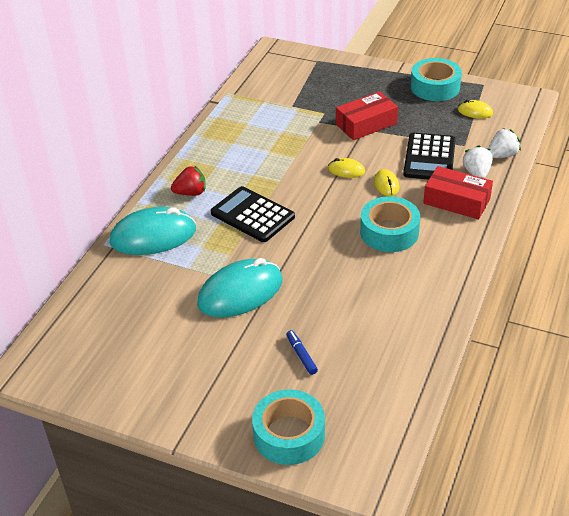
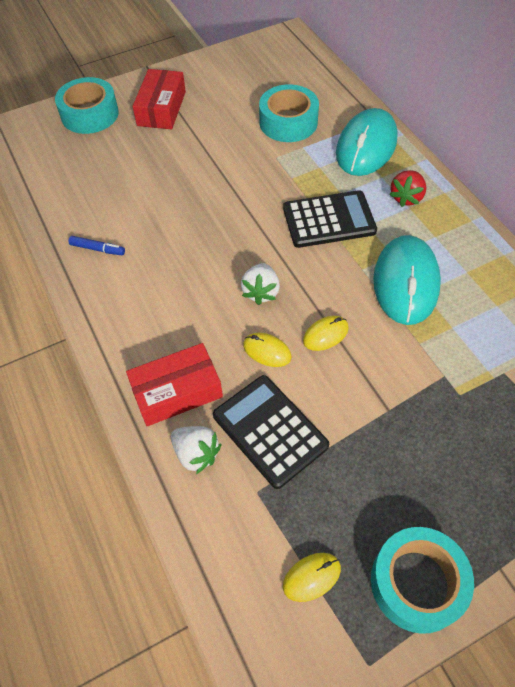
camera: 130 degrees right, 15 degrees up
turquoise mouse [197,258,282,318] -> turquoise mouse moved to [373,235,441,325]
blue marker [286,330,318,375] -> blue marker moved to [69,236,125,255]
red box [336,91,398,140] -> red box moved to [133,69,186,129]
turquoise tape [360,196,420,252] -> turquoise tape moved to [259,84,319,142]
white strawberry [488,128,521,158] -> white strawberry moved to [241,263,280,305]

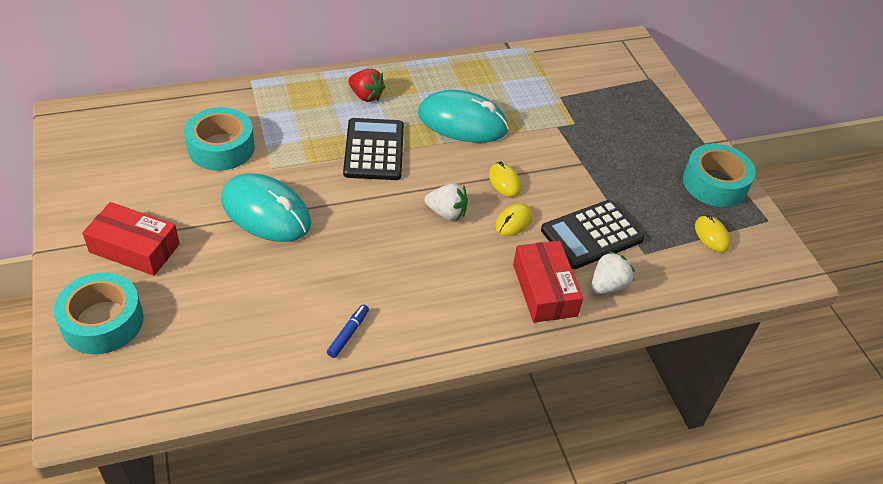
camera: 85 degrees left, 10 degrees down
turquoise mouse [336,108,398,176] -> turquoise mouse moved to [221,173,311,242]

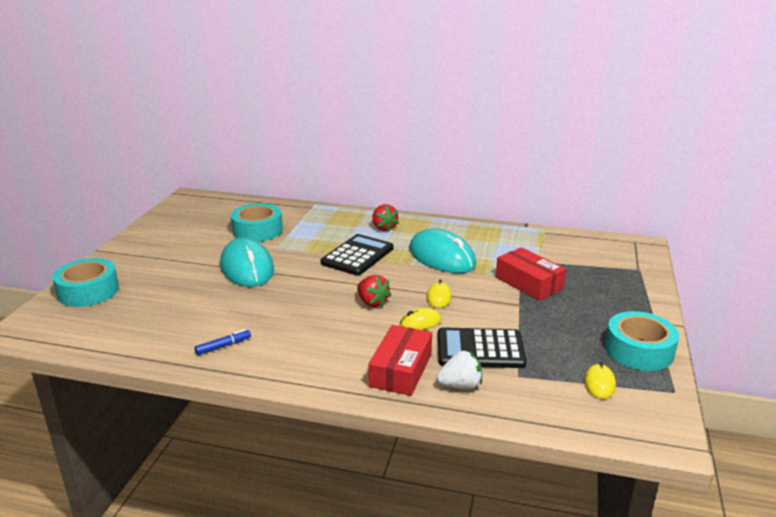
camera: 35 degrees right, 20 degrees down
red box [82,202,180,276] -> red box moved to [496,247,566,301]
white strawberry [425,183,468,221] -> red strawberry [357,275,391,307]

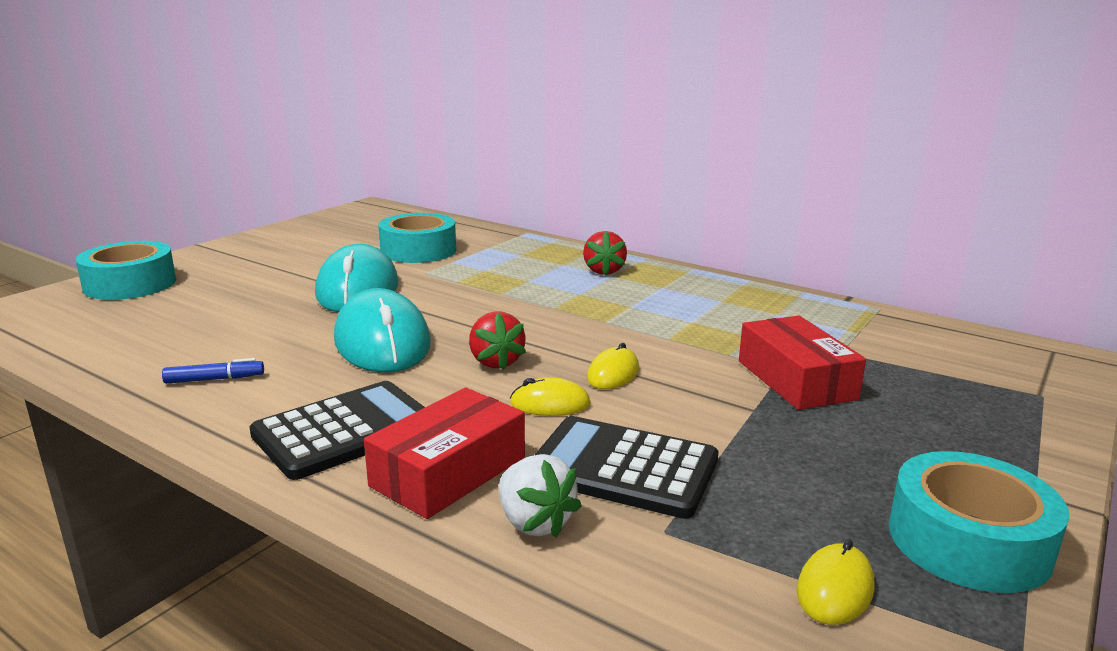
camera: 20 degrees right, 5 degrees down
black calculator [321,234,394,276] -> black calculator moved to [249,381,425,480]
turquoise mouse [409,229,476,273] -> turquoise mouse moved to [334,288,431,373]
white strawberry [437,350,482,389] -> white strawberry turned 45 degrees clockwise [499,454,582,537]

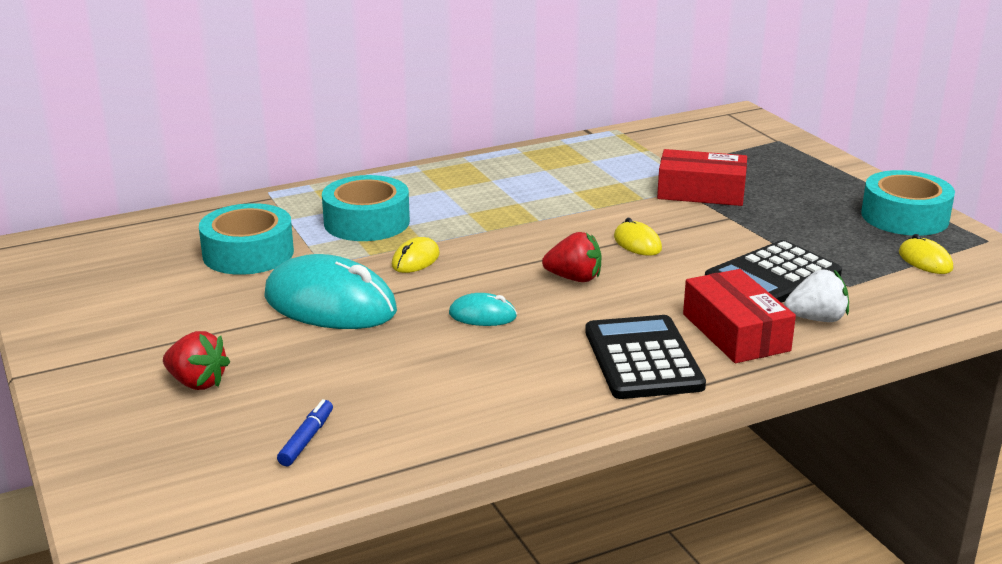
camera: 60 degrees left, 5 degrees up
turquoise tape [75,241,176,300] -> turquoise tape moved to [322,175,410,241]
blue marker [162,358,264,384] -> blue marker moved to [277,399,333,466]
turquoise mouse [334,288,431,373] -> turquoise mouse [449,293,517,326], size x0.46
yellow mouse [510,377,591,416] -> yellow mouse moved to [392,237,440,273]
red strawberry [583,231,627,276] -> red strawberry moved to [163,331,230,390]

